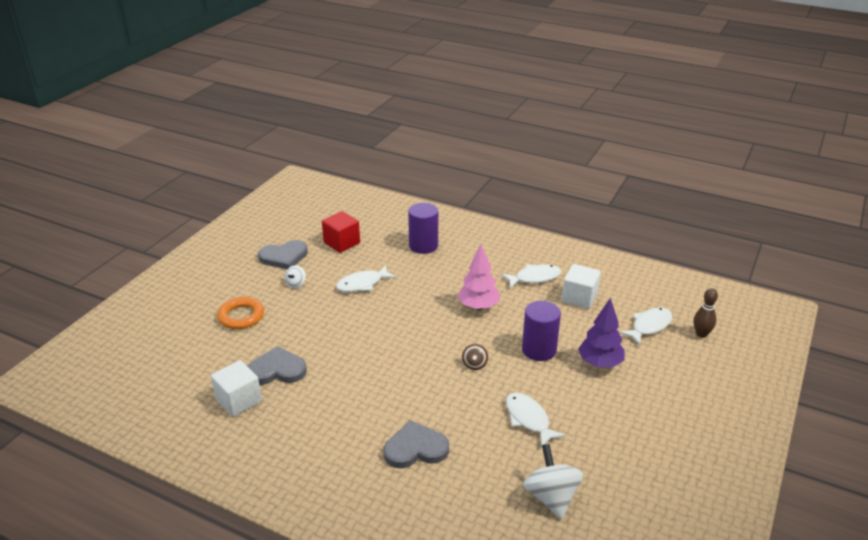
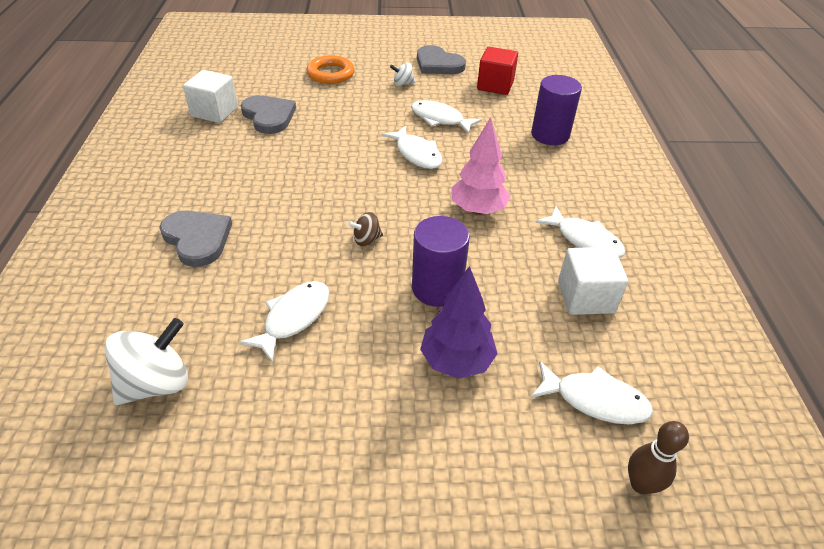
camera: 60 degrees right, 10 degrees up
none -> white fish [381,126,442,169]

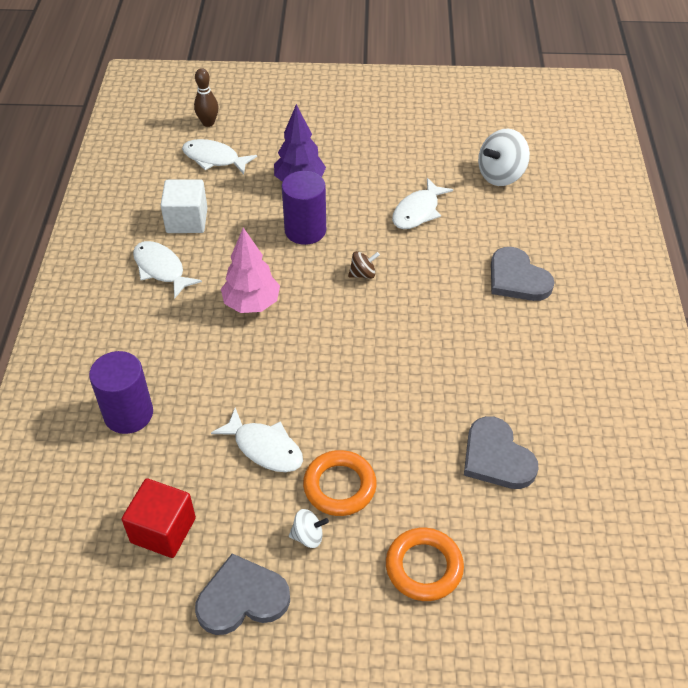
camera: 175 degrees left, 5 degrees up
white cube [183,70,238,123] -> none
white fish [381,126,442,169] -> none
grey heart [417,45,466,74] -> grey heart turned 60 degrees counterclockwise [195,553,290,635]
none -> orange ring [303,450,377,516]

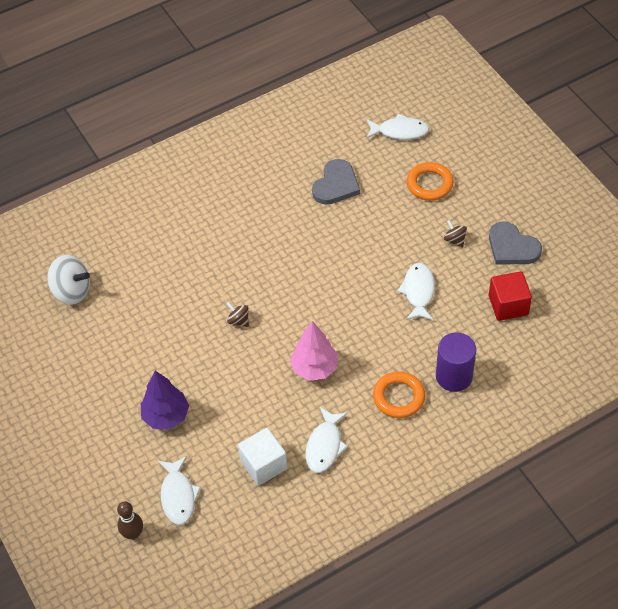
camera: 120 degrees left, 5 degrees up
purple cylinder [282,171,326,245] -> none
white spinning top [289,509,329,548] -> brown spinning top [444,220,467,247]
orange ring [303,450,377,516] -> orange ring moved to [373,371,425,418]
white fish [392,178,453,229] -> white fish moved to [366,114,430,140]
grey heart [491,247,555,301] -> none

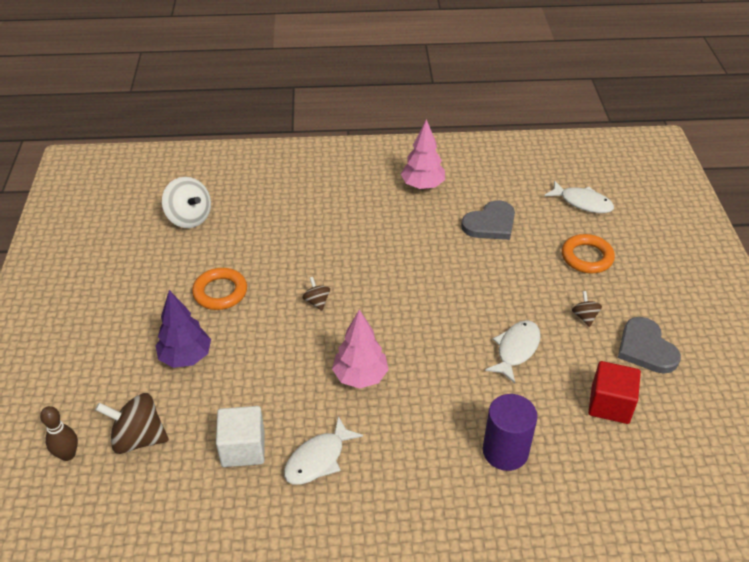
camera: 25 degrees right, 10 degrees down
white fish [158,456,201,525] -> brown spinning top [95,393,169,454]
orange ring [373,371,425,418] -> orange ring moved to [192,268,247,310]
none -> pink tree [401,119,445,190]

